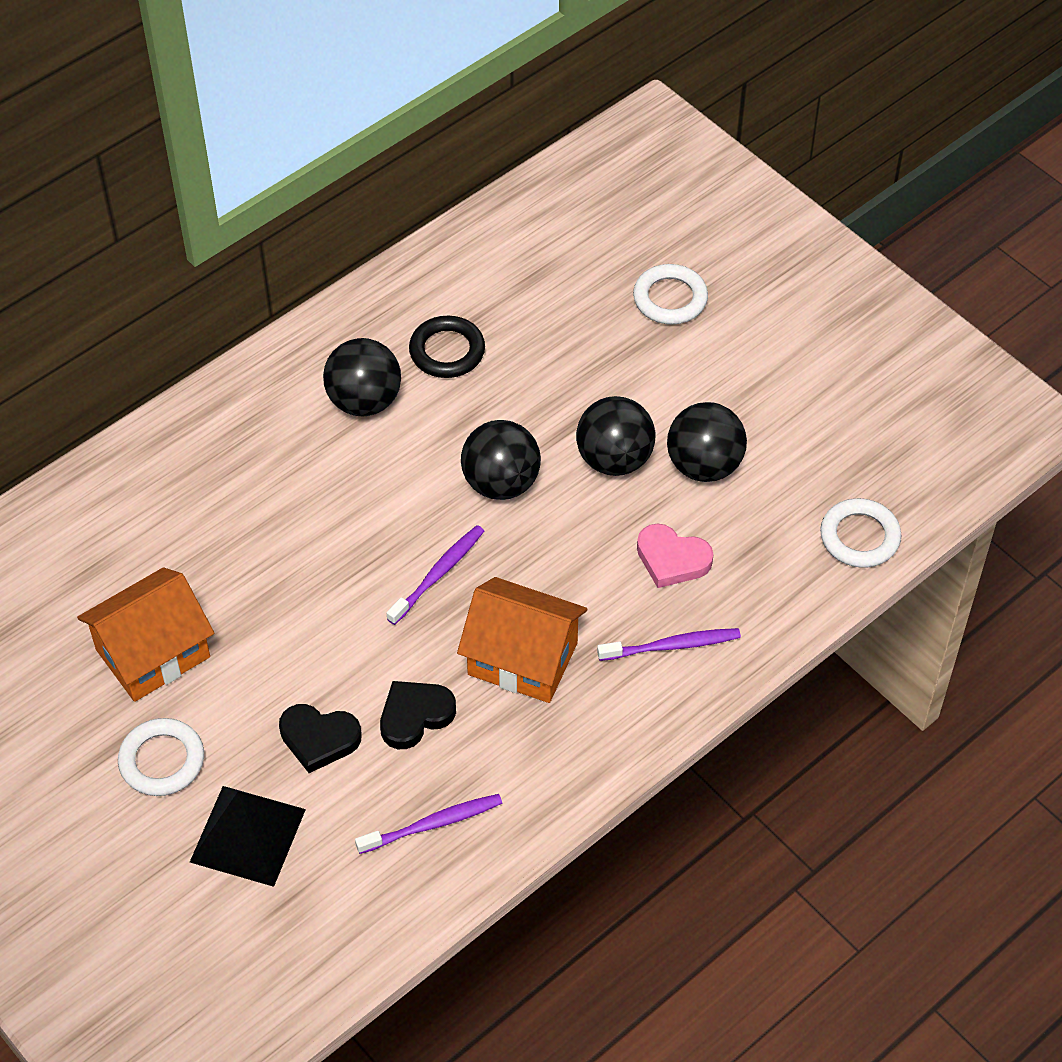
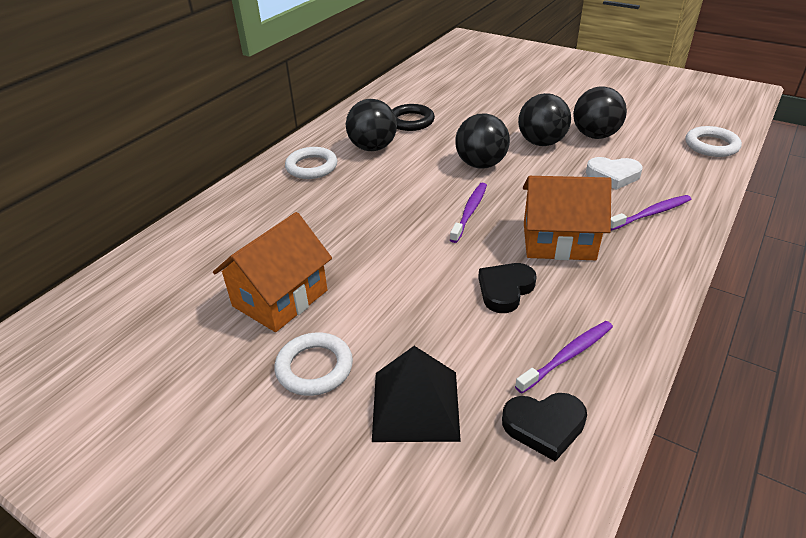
camera: 15 degrees left, 15 degrees down
black heart [279,704,362,773] -> black heart moved to [502,393,587,462]
white ring [633,264,708,324] -> white ring moved to [285,147,338,179]
pink heart [637,524,714,588] -> white heart [586,157,643,190]

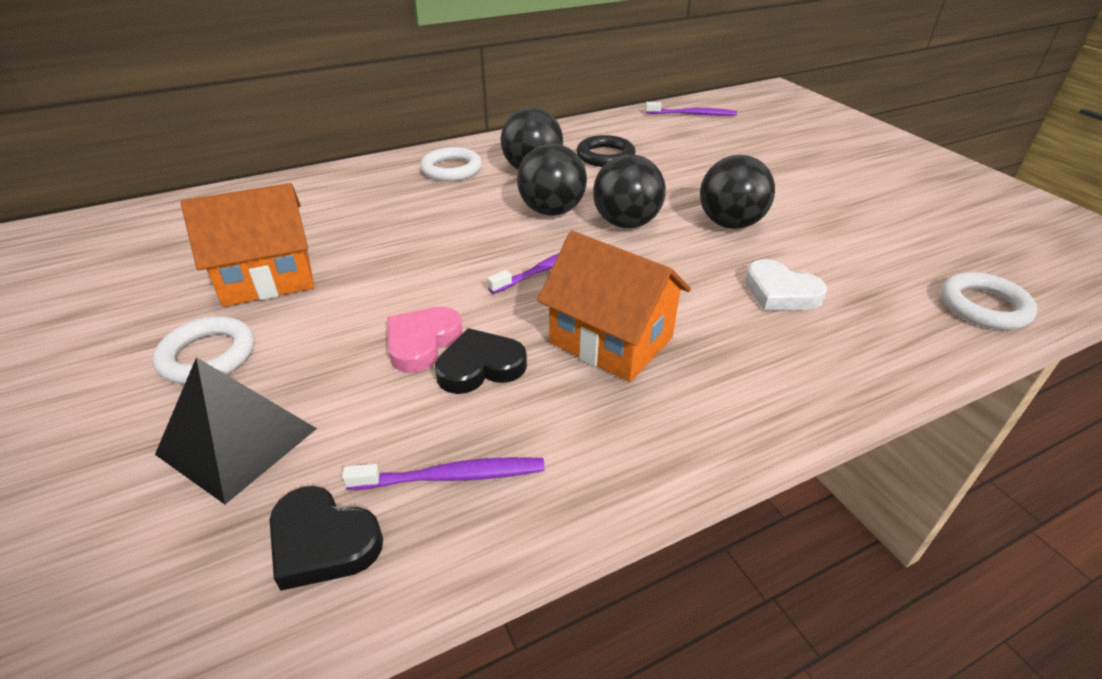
camera: 30 degrees right, 0 degrees up
black ball [573,86,627,139] -> black ball moved to [517,144,587,216]
purple toothbrush [611,195,691,231] -> purple toothbrush moved to [645,102,737,116]
none -> pink heart [388,307,463,373]

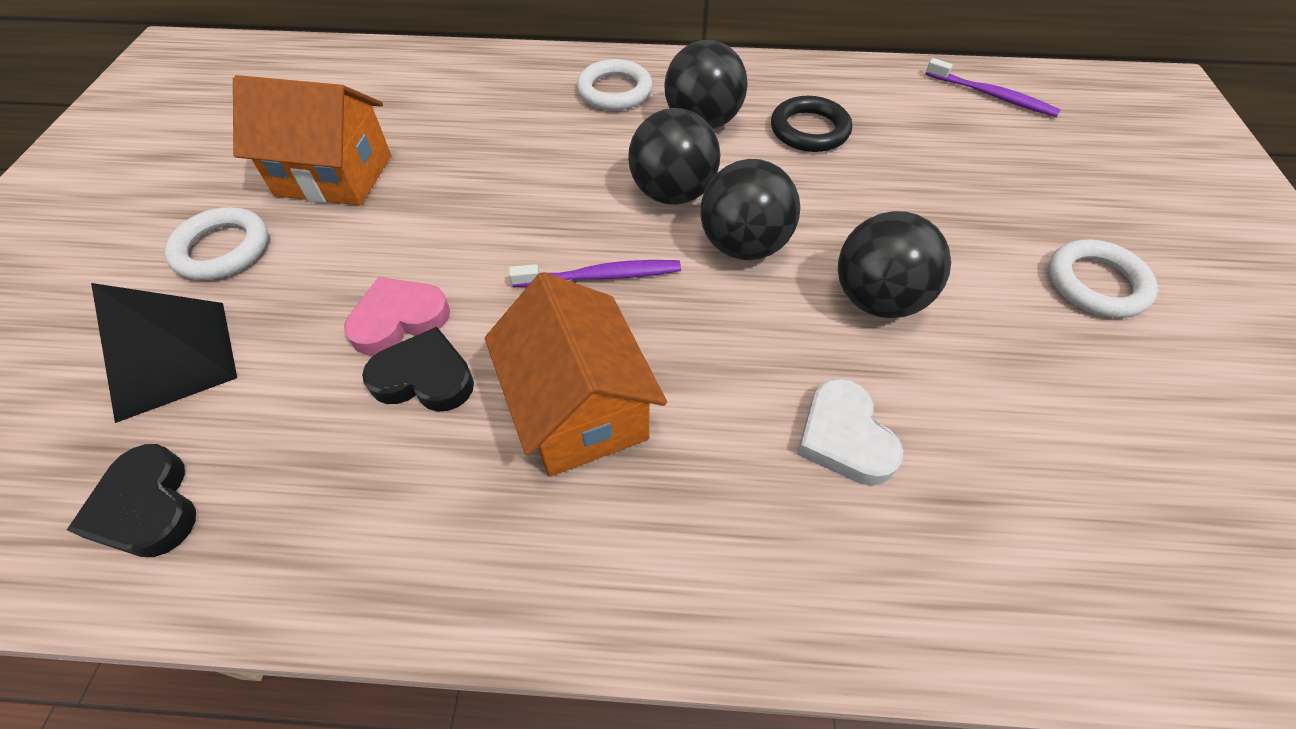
camera: 30 degrees right, 15 degrees up
purple toothbrush [342,457,545,490] -> none
white ring [941,272,1038,330] -> white ring moved to [1048,240,1158,318]

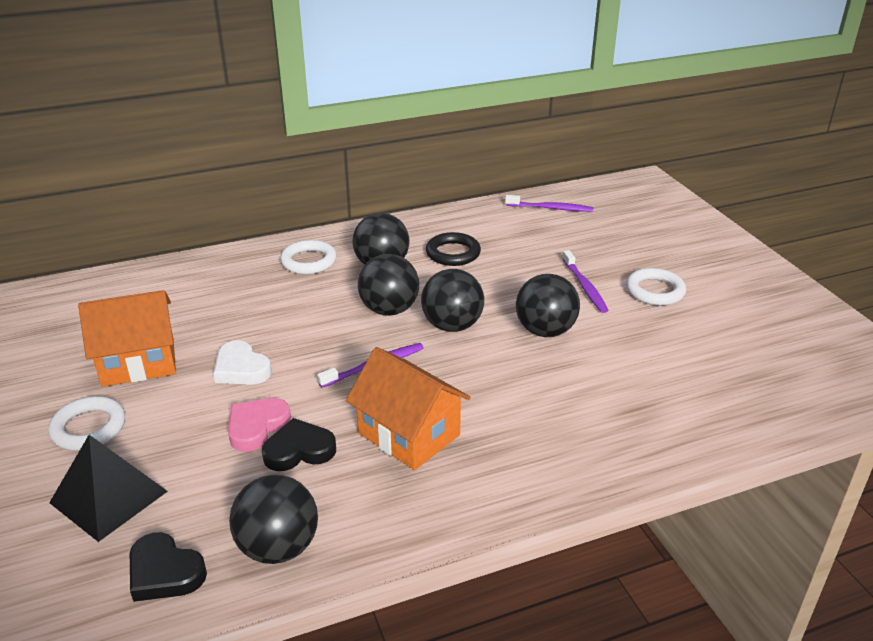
camera: 25 degrees left, 20 degrees down
white heart [797,379,903,486] -> white heart moved to [213,340,272,385]
none -> black ball [229,475,318,564]
none -> purple toothbrush [563,250,609,313]

